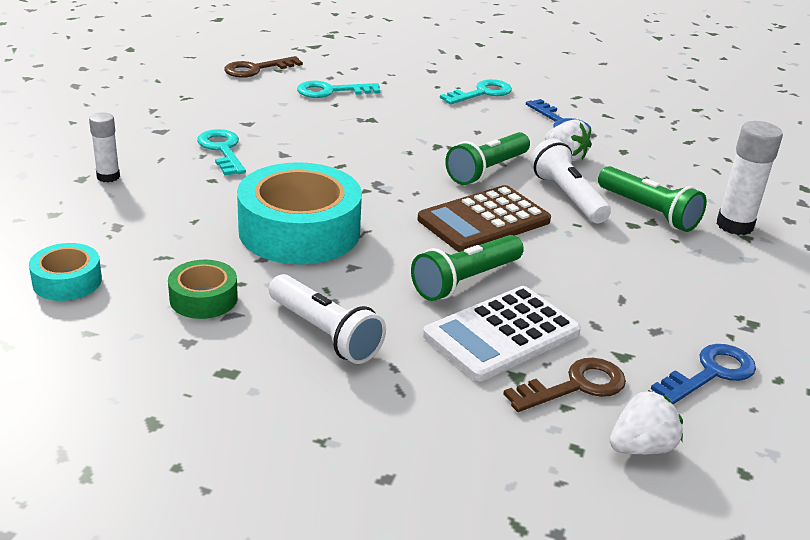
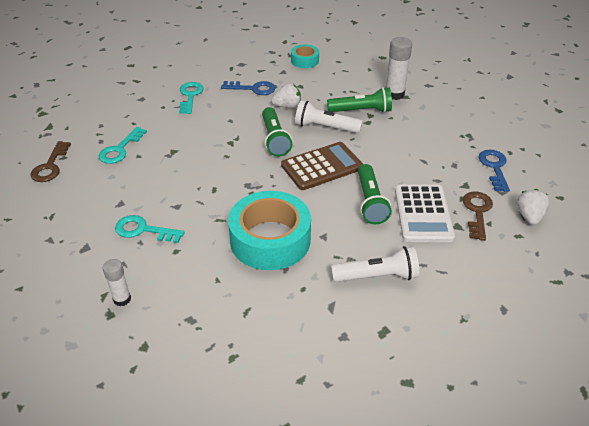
camera: 50 degrees left, 10 degrees up
turquoise tape [29,243,102,301] -> turquoise tape moved to [291,44,319,68]
green tape [168,260,238,319] -> none
brown calculator [417,185,551,252] -> brown calculator turned 120 degrees counterclockwise [281,142,363,190]

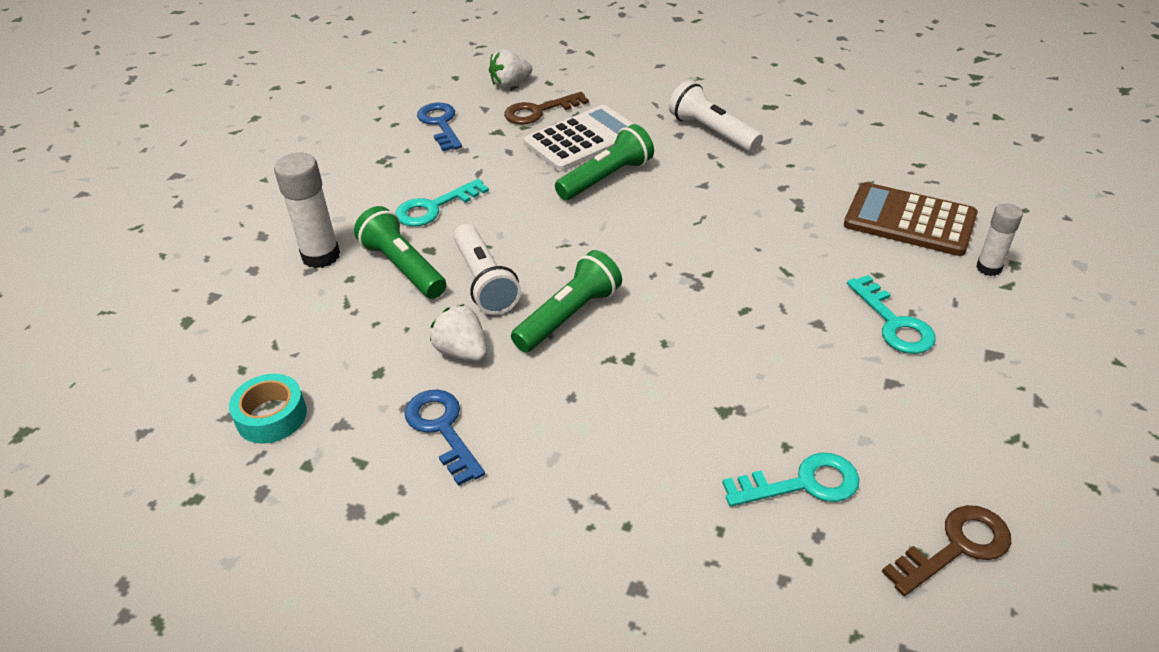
camera: 125 degrees left, 0 degrees up
turquoise key [179,82,204,114] -> turquoise key moved to [395,179,489,226]
turquoise tape [228,191,311,270] -> none
brown calculator [281,142,363,190] -> brown calculator moved to [844,182,978,256]
blue key [478,150,510,192] -> blue key turned 105 degrees clockwise [417,103,462,151]

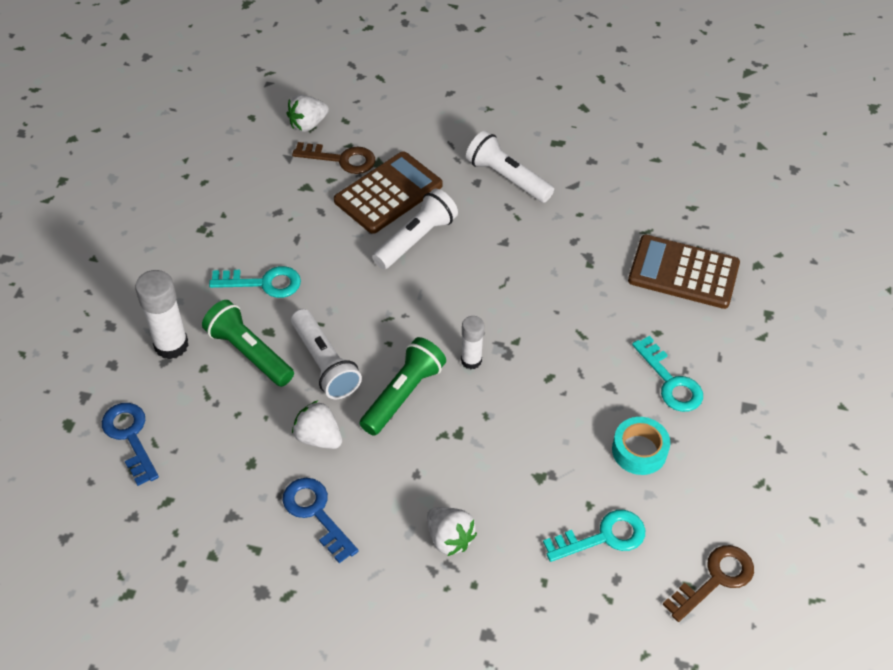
camera: 10 degrees left, 10 degrees up
turquoise tape [229,374,307,444] -> turquoise tape moved to [612,417,670,475]
turquoise key [395,179,489,226] -> turquoise key turned 135 degrees counterclockwise [209,266,301,298]
blue key [417,103,462,151] -> blue key moved to [102,403,159,486]
brown key [504,92,589,125] -> brown key turned 135 degrees counterclockwise [292,142,375,174]
white calculator [524,105,634,172] -> brown calculator [334,151,443,234]
green flashlight [555,124,654,200] -> white flashlight [372,189,458,269]
white glue stick [976,203,1023,276] -> white glue stick moved to [461,316,484,369]
none -> white strawberry [427,507,477,556]

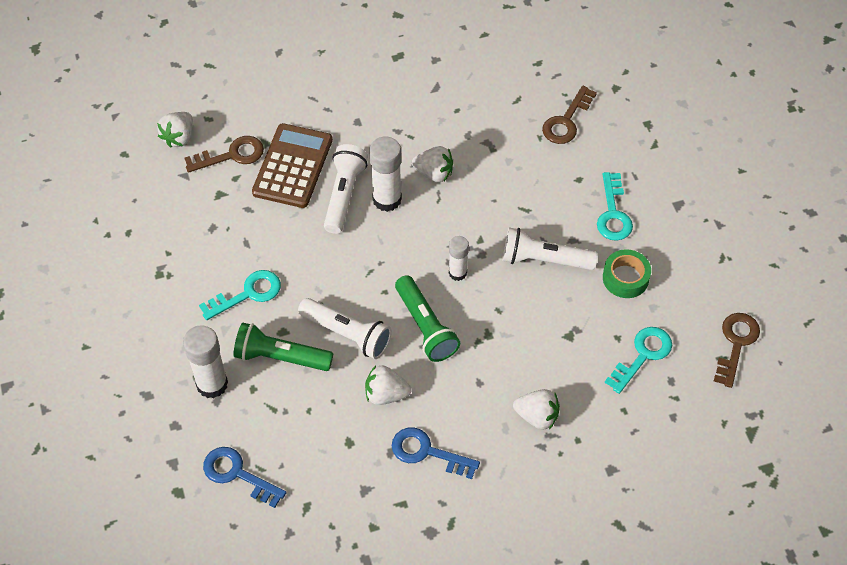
camera: 30 degrees left, 5 degrees up
green flashlight [360,337,446,436] -> green flashlight turned 150 degrees clockwise [395,275,460,362]
white flashlight [466,131,554,203] -> white flashlight moved to [503,228,598,270]
turquoise tape [612,417,670,475] -> green tape [603,249,651,298]
brown calculator [628,235,740,309] -> brown key [542,85,597,144]
turquoise key [632,336,703,412] -> turquoise key turned 60 degrees clockwise [597,172,633,241]
none -> white glue stick [369,137,402,212]
none -> white strawberry [412,146,453,183]

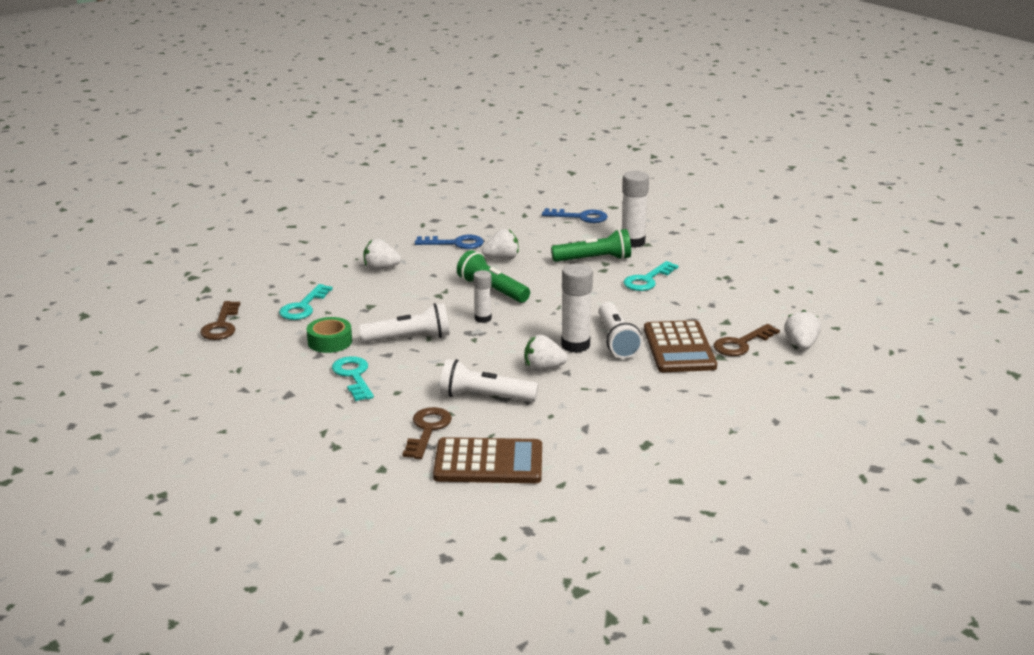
camera: 160 degrees right, 30 degrees down
white flashlight [298,298,392,359] -> white flashlight moved to [440,359,538,402]
none -> brown calculator [433,437,542,483]

